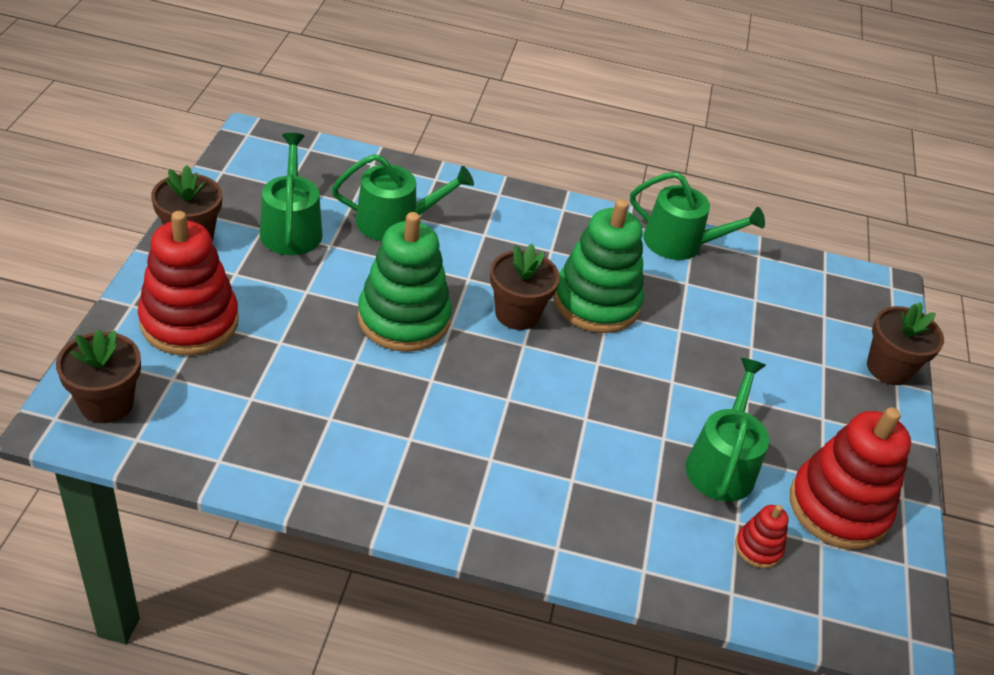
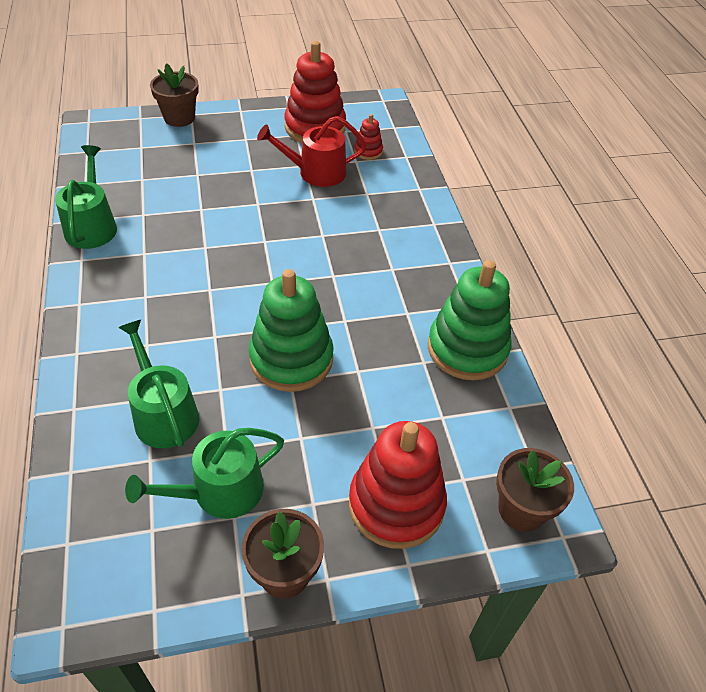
camera: 110 degrees left, 5 degrees up
brown flower pot [490,244,560,330] -> none
green stacking toy [554,199,644,333] -> green stacking toy moved to [428,260,511,380]
green watering can [685,358,769,502] -> red watering can [257,116,367,187]

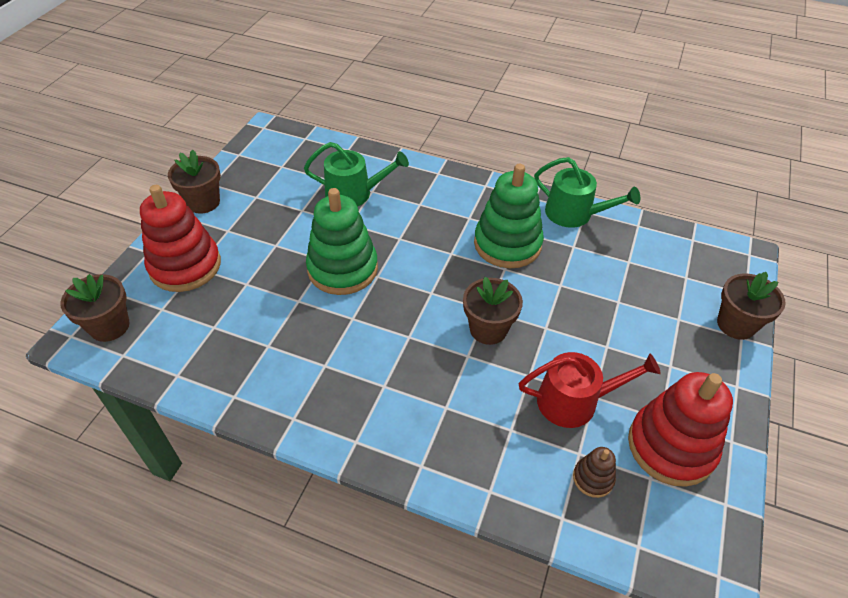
camera: 125 degrees right, 0 degrees up
green watering can [125,428,284,519] -> none
red watering can [257,116,367,187] -> red watering can turned 60 degrees clockwise [519,352,661,428]
red stacking toy [354,114,383,160] -> brown stacking toy [573,447,616,498]
green stacking toy [428,260,511,380] -> green stacking toy moved to [474,164,544,268]
none -> brown flower pot [463,277,523,345]

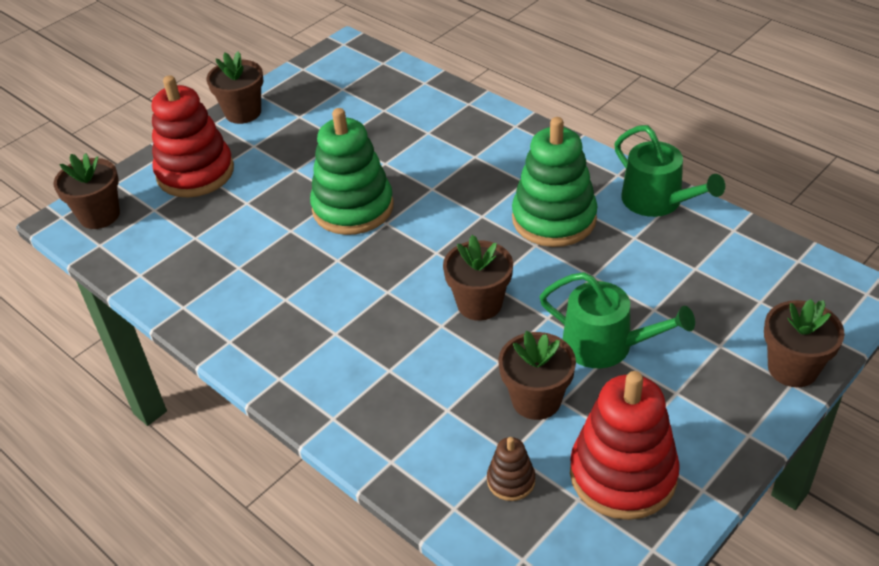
camera: 25 degrees right, 5 degrees down
green watering can [304,142,409,207] -> green watering can moved to [539,272,695,368]
red watering can [519,352,661,428] -> brown flower pot [498,331,576,420]

